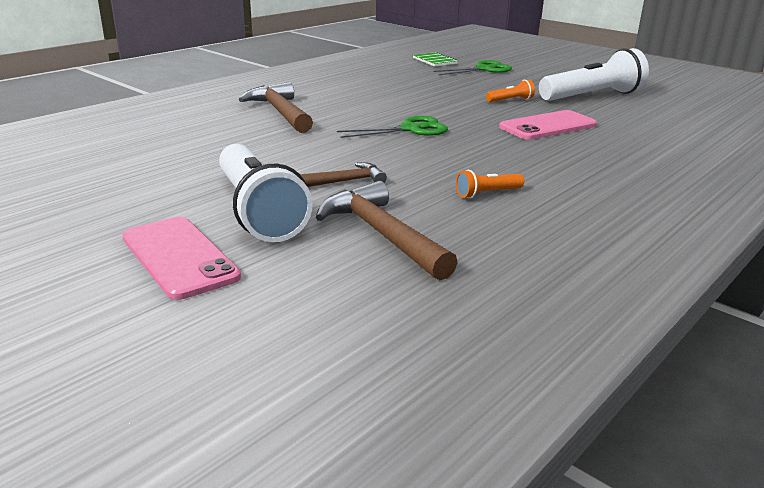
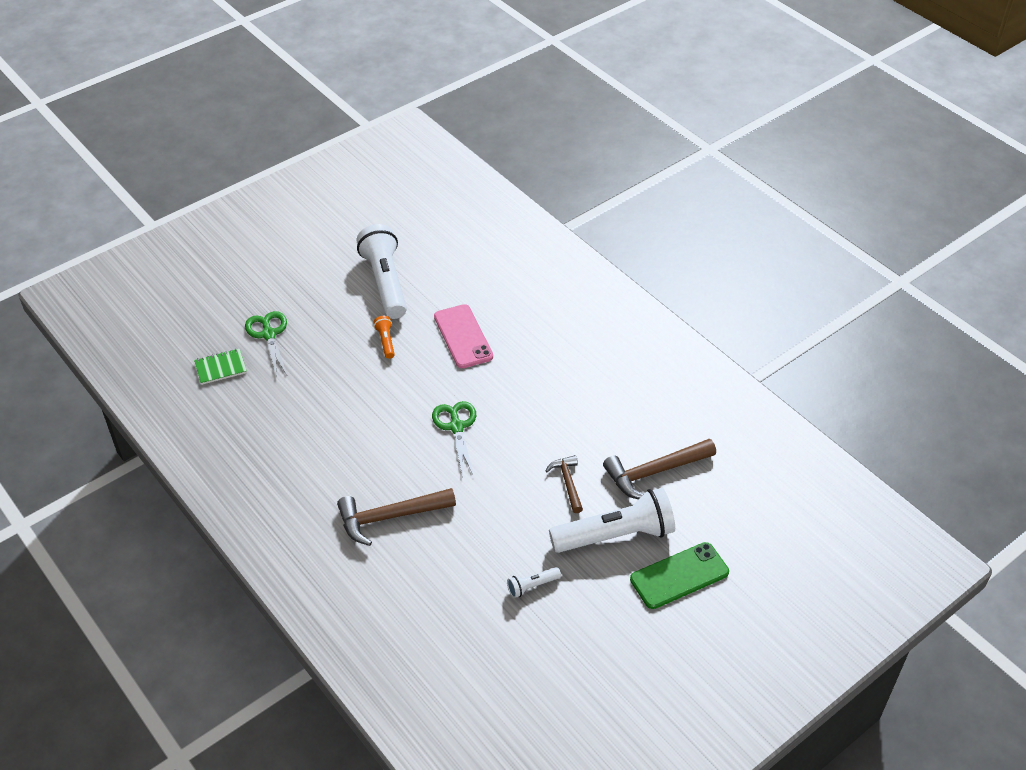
camera: 80 degrees left, 20 degrees up
pink phone [122,216,241,300] -> green phone [630,542,729,609]
orange flashlight [456,170,524,199] -> none
none -> white flashlight [507,567,561,598]

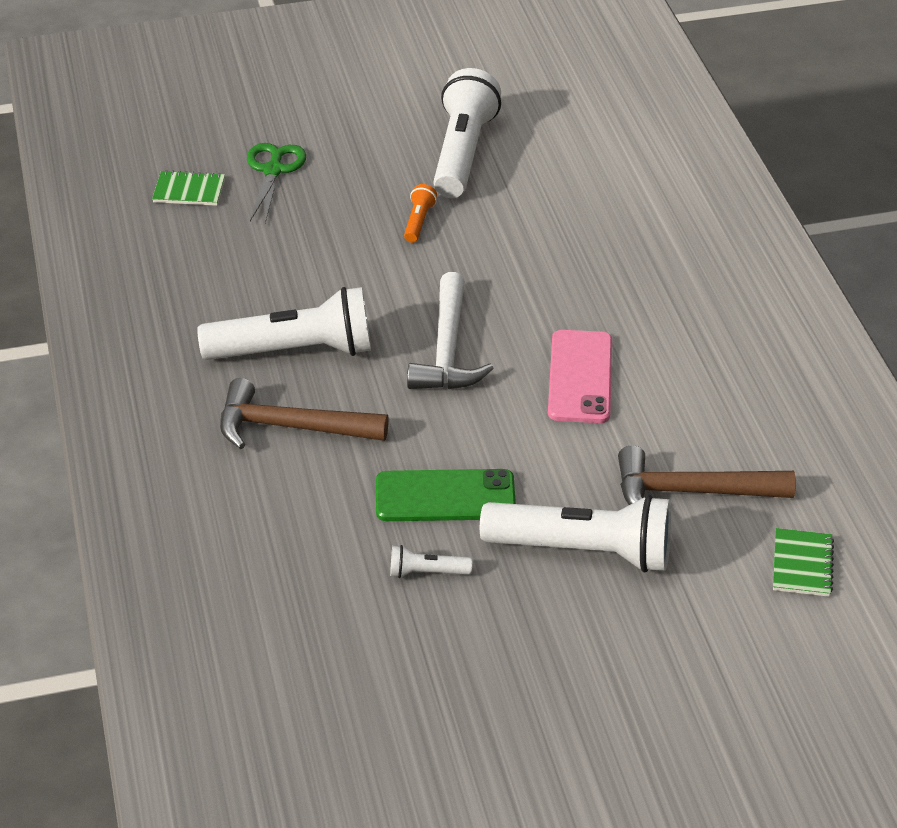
camera: 25 degrees right, 5 degrees down
green scissors [432,401,476,477] -> white hammer [407,272,494,389]
pink phone [434,304,493,368] -> pink phone moved to [548,330,612,423]
brown hammer [546,455,583,513] -> none
green phone [630,542,729,609] -> green phone moved to [376,469,516,521]
none -> white flashlight [197,287,371,360]
none -> green notebook [773,528,834,597]

